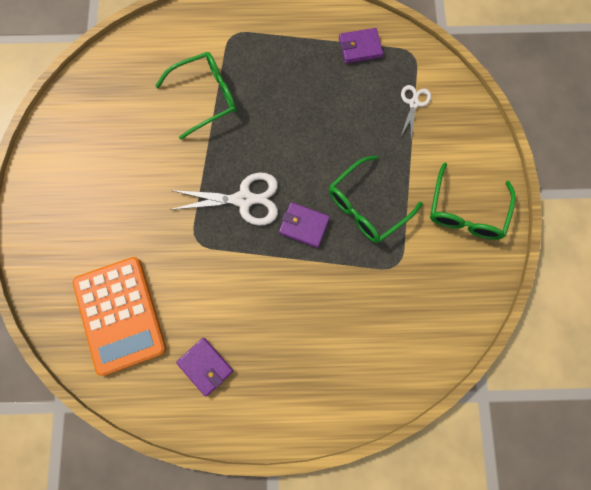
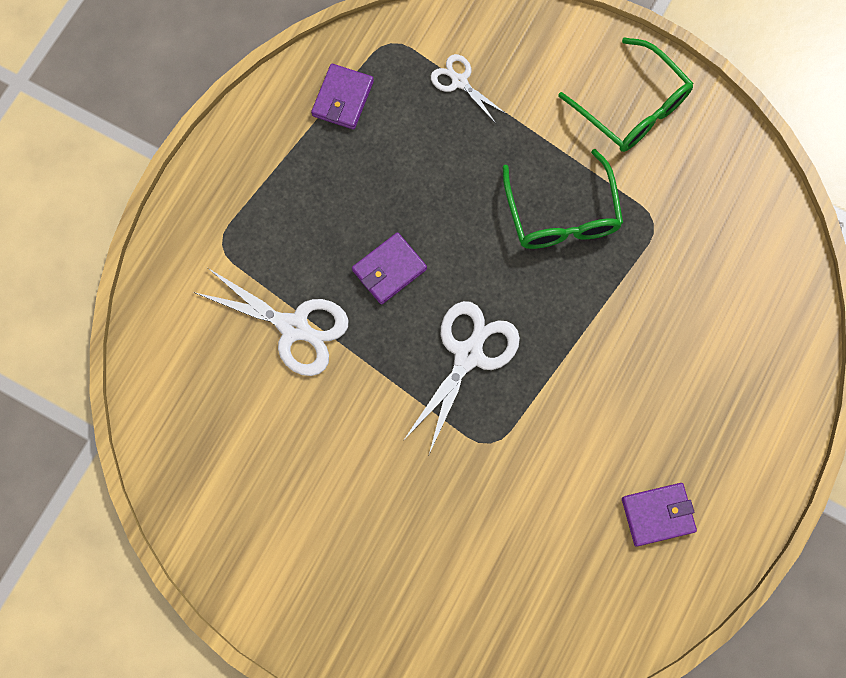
camera: 60 degrees left, 0 degrees up
orange calculator [73,257,166,376] -> none
green glasses [155,52,237,140] -> white scissors [194,268,349,376]
purple wallet [279,202,330,248] -> purple wallet moved to [352,232,427,305]

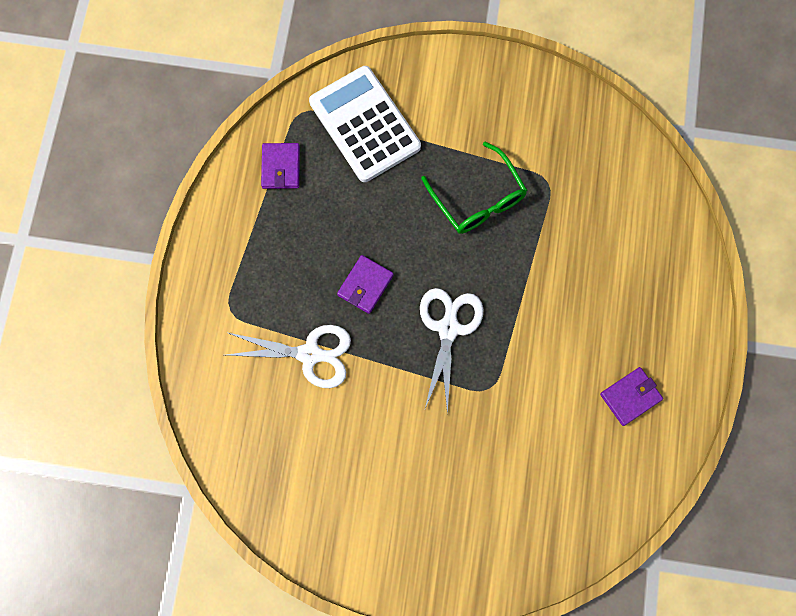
camera: 20 degrees left, 0 degrees up
white scissors [431,54,506,122] -> white calculator [309,66,421,182]
green glasses [558,37,694,152] -> none

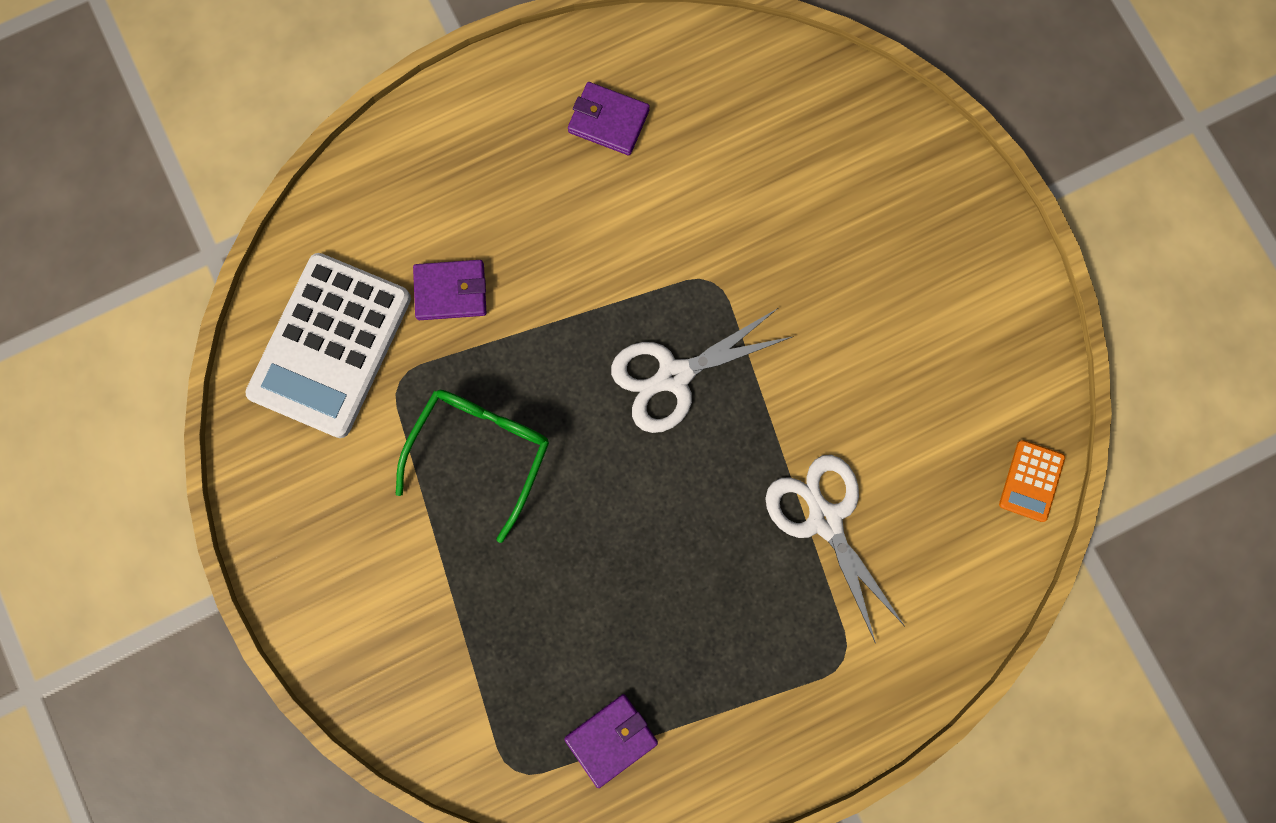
camera: 125 degrees left, 5 degrees up
white calculator [309,66,421,182] -> white calculator moved to [245,253,411,438]
purple wallet [337,255,393,314] -> purple wallet moved to [413,260,486,320]
none -> orange calculator [999,440,1065,522]

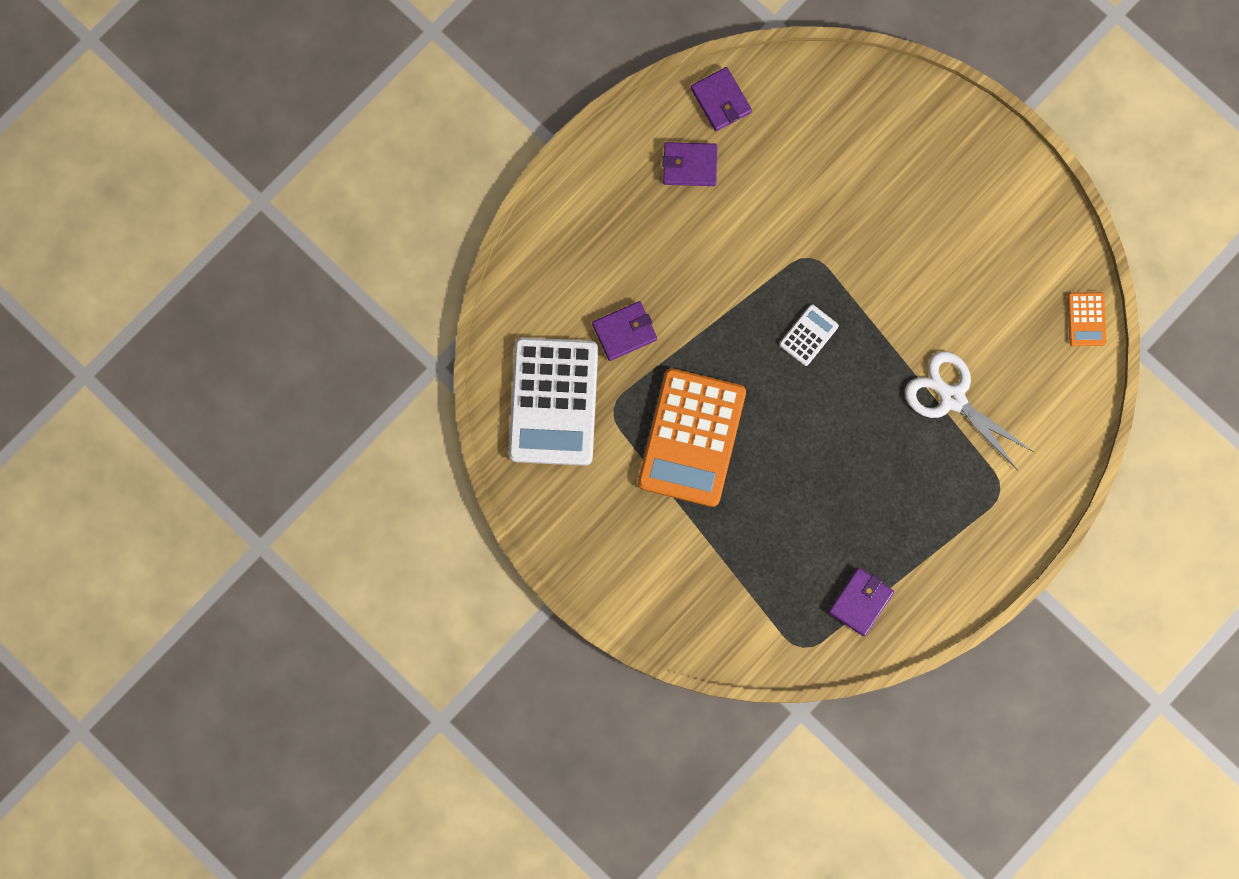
camera: 20 degrees left, 0 degrees up
green glasses [396,390,549,543] -> orange calculator [638,368,746,507]
white scissors [611,308,794,433] -> white calculator [779,305,839,366]
none -> purple wallet [691,67,752,131]

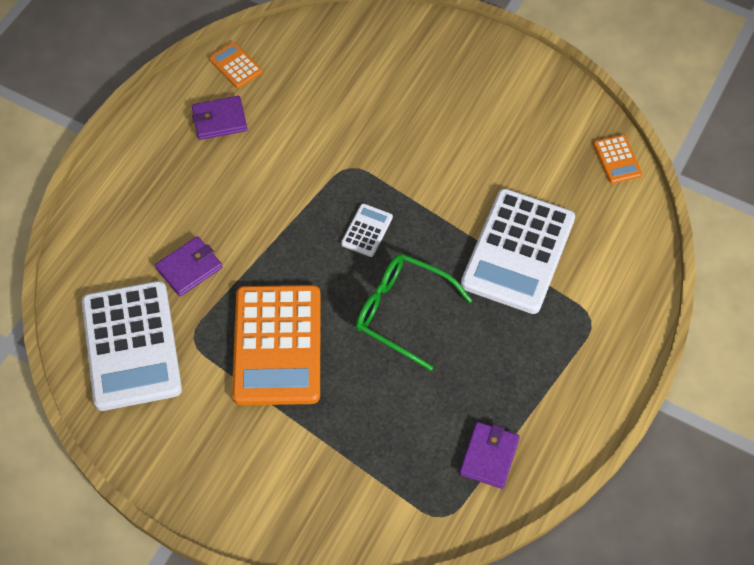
camera: 15 degrees left, 20 degrees down
purple wallet [691,67,752,131] -> orange calculator [209,42,262,88]
white scissors [905,351,1034,469] -> white calculator [461,189,575,314]
none -> green glasses [356,254,472,371]

